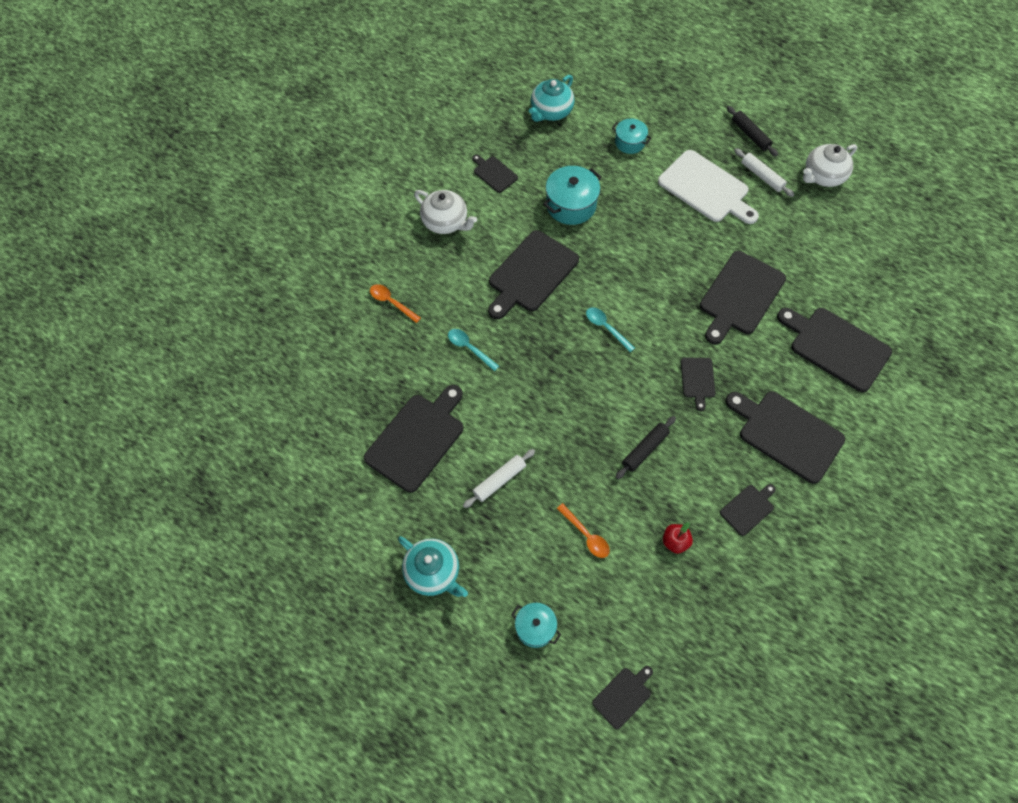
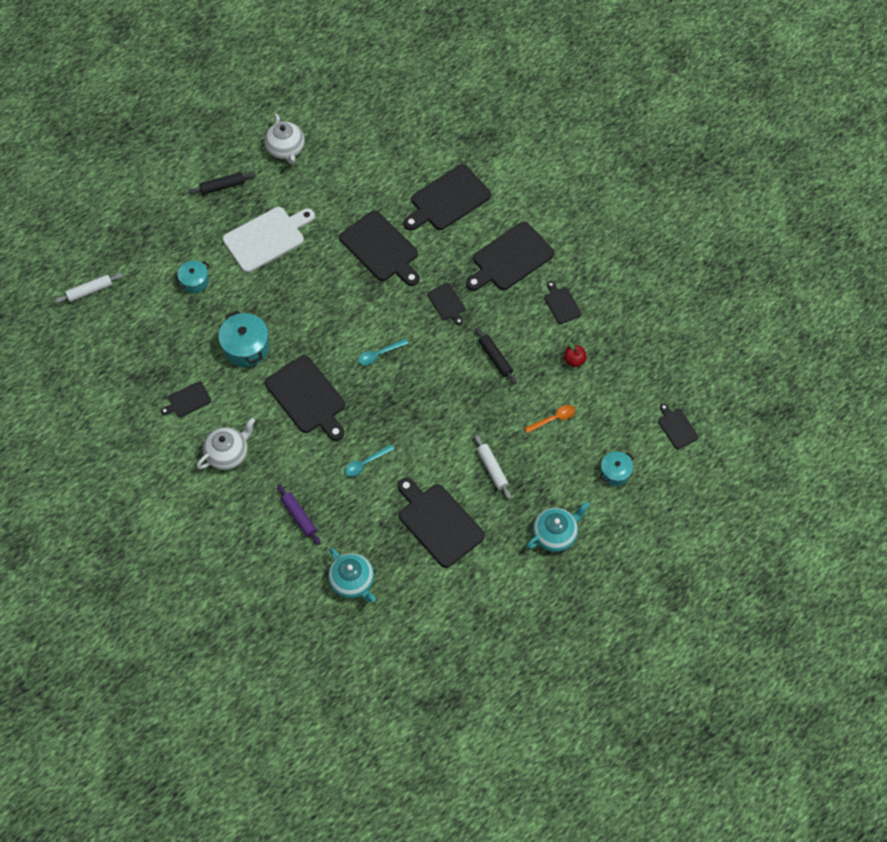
camera: 75 degrees left, 0 degrees up
orange spoon [370,284,421,323] -> purple rolling pin [277,485,321,545]
turquoise teapot [529,75,575,122] -> turquoise teapot moved to [328,547,376,602]
black cutting board [681,358,716,411] -> black cutting board turned 45 degrees clockwise [427,283,465,325]
white rolling pin [734,148,794,197] -> white rolling pin moved to [55,273,123,303]

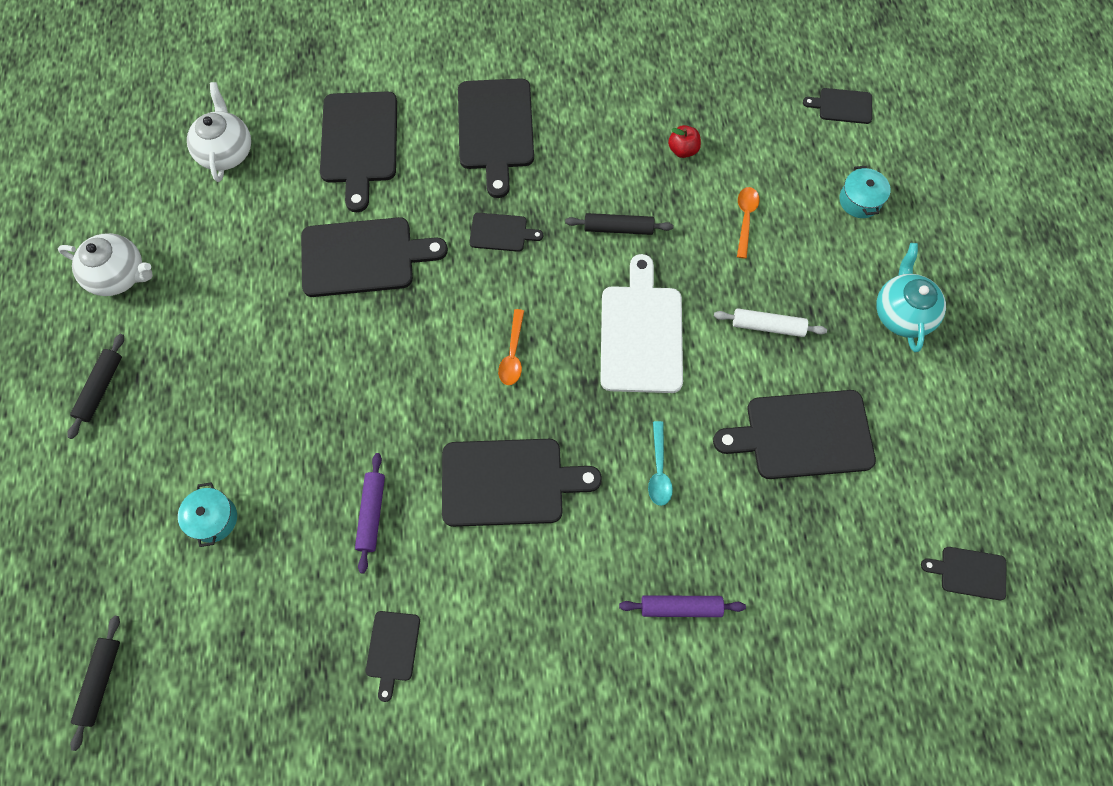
camera: 55 degrees left, 5 degrees up
white rolling pin [55,273,123,303] -> black rolling pin [70,616,120,751]
white teapot [197,418,255,470] -> white teapot moved to [187,82,251,182]
turquoise pot [218,310,270,367] -> purple rolling pin [355,453,385,573]
white cutting board [223,207,315,273] -> white cutting board moved to [600,254,683,393]
turquoise teapot [328,547,376,602] -> none
turquoise spoon [358,339,408,365] -> orange spoon [498,309,524,385]
black cutting board [544,281,581,324] -> black cutting board moved to [921,547,1006,600]

